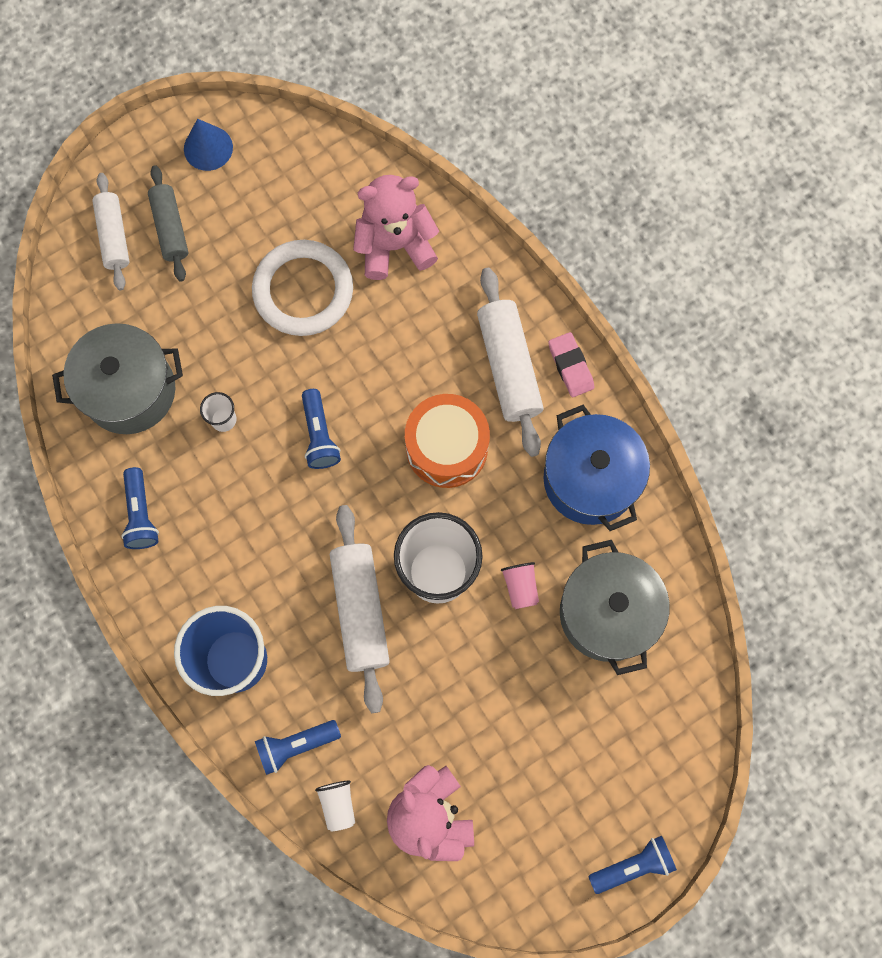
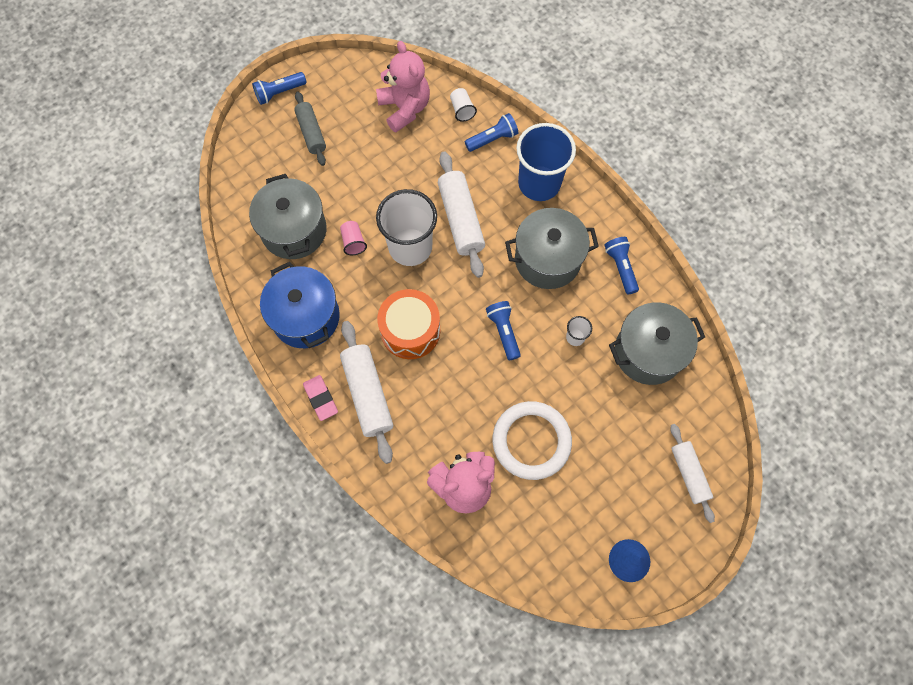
camera: 175 degrees right, 5 degrees down
grey rolling pin [148,165,188,282] -> grey rolling pin moved to [294,91,326,166]
none -> grey pot [505,208,599,289]

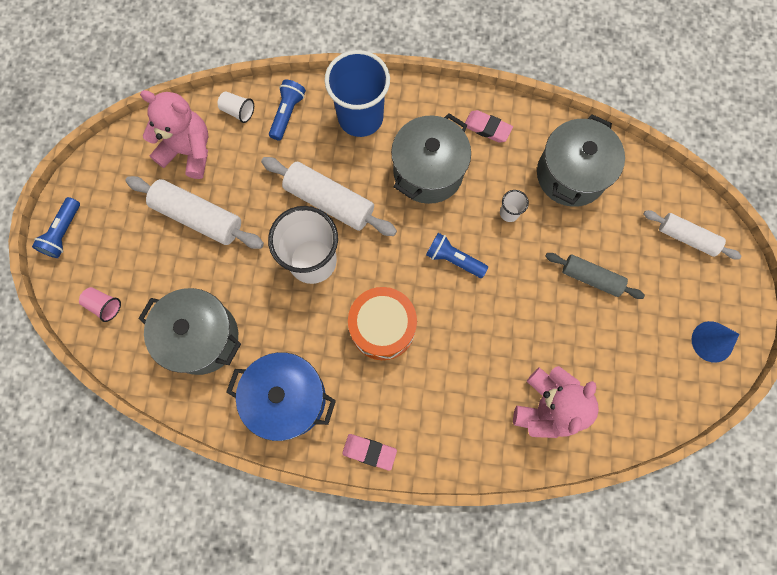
camera: 45 degrees left, 5 degrees up
grey rolling pin [294,91,326,166] -> grey rolling pin moved to [545,253,645,299]
pink cup [340,221,367,255] -> pink cup moved to [79,287,121,322]
white rolling pin [340,321,393,464] -> white rolling pin moved to [126,176,264,249]
white ring [492,401,572,480] -> none
blue flashlight [604,237,639,295] -> pink eraser [465,110,513,143]

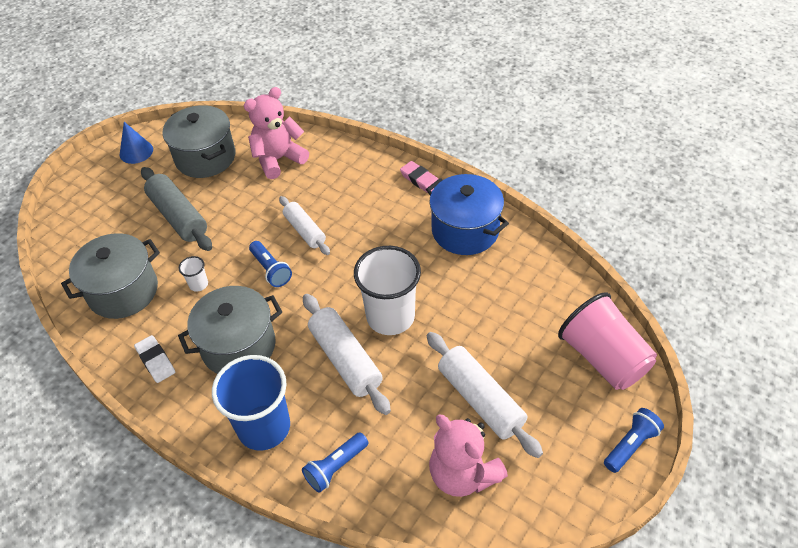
camera: 150 degrees left, 25 degrees down
pink cup [79,287,121,322] -> pink cup [558,292,657,390], size x2.39
grey pot [138,288,241,375] -> grey pot moved to [163,105,235,178]
white cup [217,91,254,123] -> none
orange drum [348,287,417,360] -> none
pink eraser [465,110,513,143] -> white eraser [134,335,175,383]
grey rolling pin [545,253,645,299] -> grey rolling pin [141,167,212,251], size x1.53
white rolling pin [643,210,742,259] -> white rolling pin moved to [279,196,330,255]

